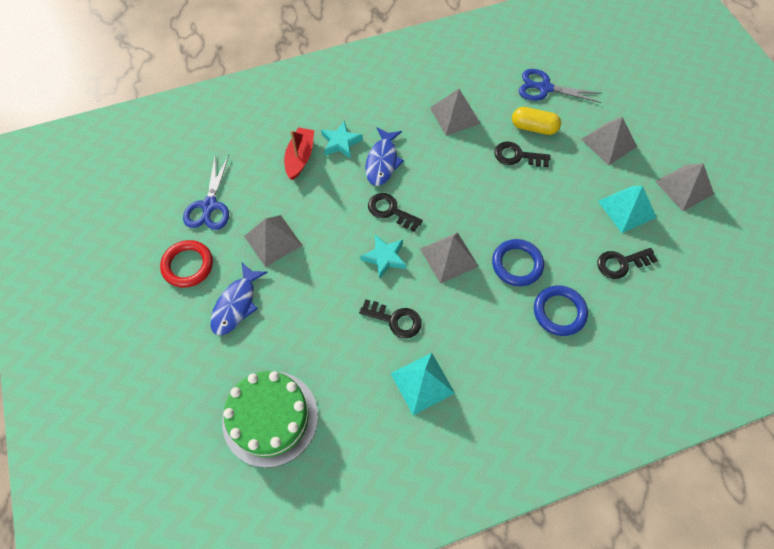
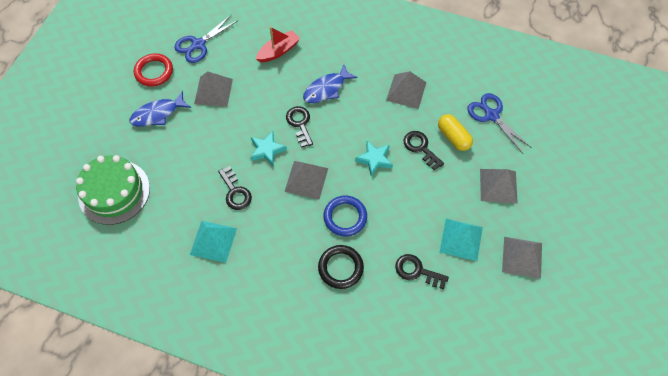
camera: 40 degrees right, 0 degrees up
turquoise star [321,120,363,159] -> turquoise star moved to [355,141,393,176]
blue ring [534,285,588,336] -> black ring [318,245,364,289]

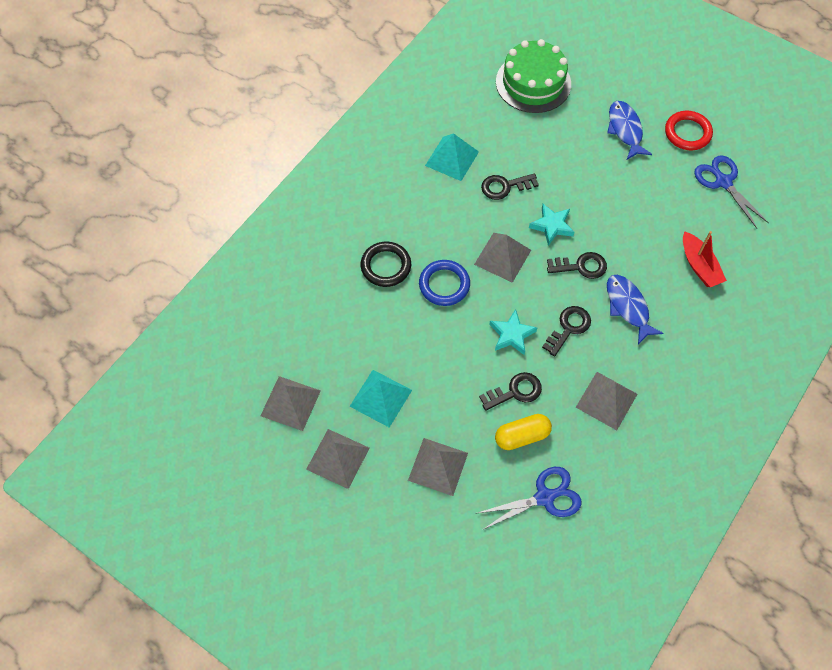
camera: 105 degrees right, 0 degrees up
grey pyramid [194,71,233,107] -> grey pyramid moved to [260,376,321,431]
black key [395,254,449,289] -> black key moved to [542,306,591,356]

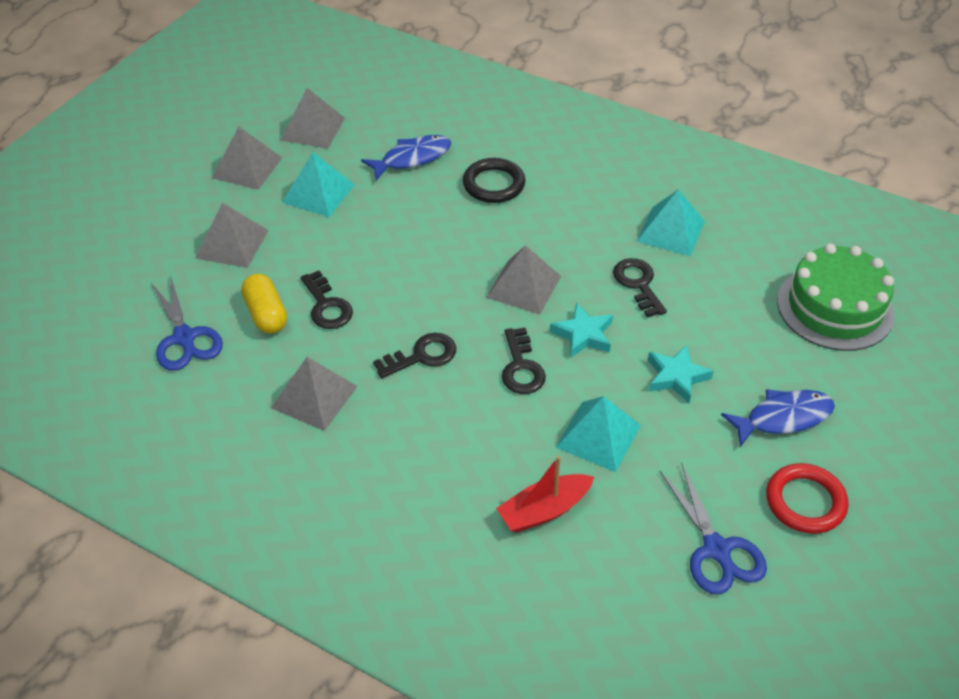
camera: 85 degrees right, 15 degrees down
blue ring [419,260,470,306] -> none
turquoise star [489,309,537,355] -> turquoise star moved to [648,345,714,403]
black key [542,306,591,356] -> black key turned 60 degrees counterclockwise [373,333,456,378]
blue fish [607,275,664,344] -> blue fish moved to [361,135,451,180]
blue scissors [695,155,769,228] -> blue scissors turned 105 degrees clockwise [660,463,767,594]
none -> turquoise pyramid [556,396,641,472]

